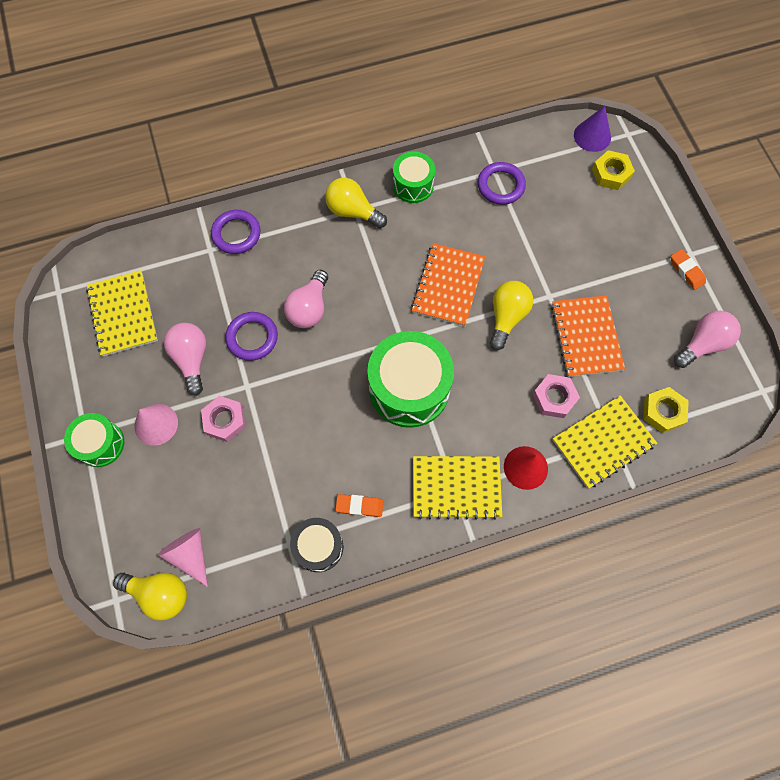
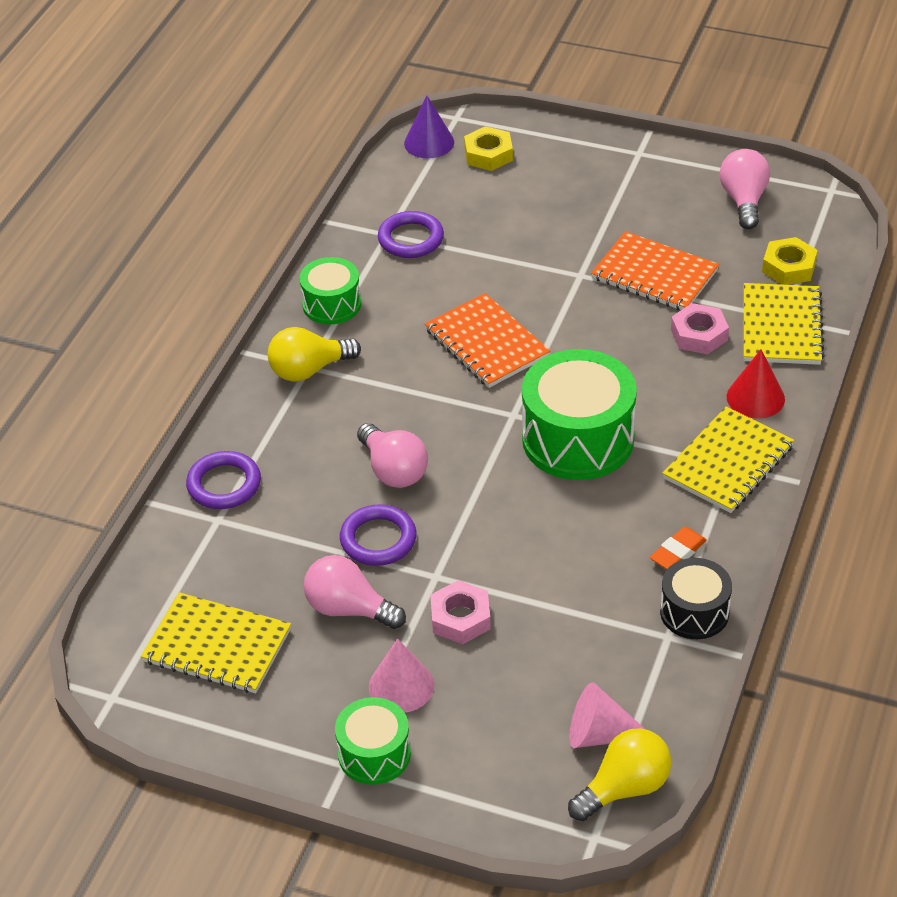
camera: 50 degrees left, 25 degrees down
yellow light bulb [490,281,533,350] -> none
orange eraser [671,249,706,290] -> none

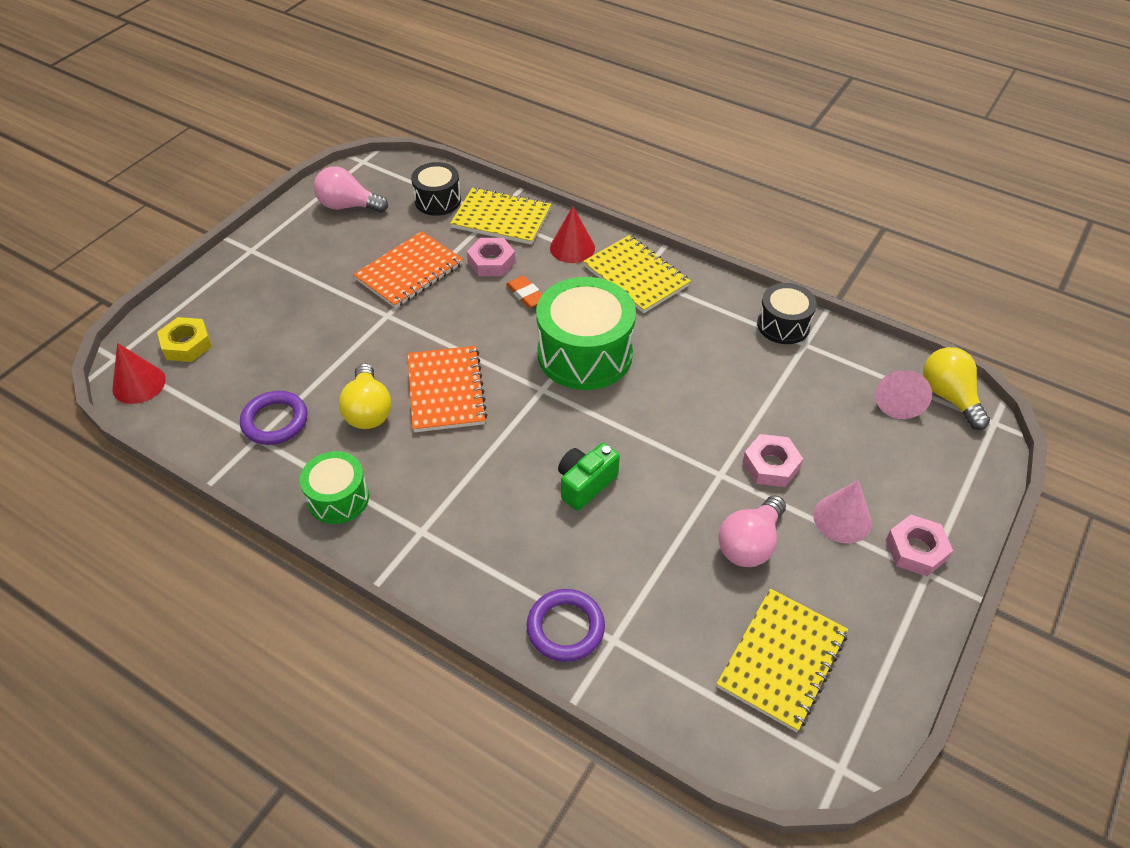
camera: 80 degrees left, 5 degrees up
yellow light bulb [268,327,361,382] -> yellow light bulb moved to [339,363,391,429]
green drum [335,697,411,785] -> pink nut [886,515,953,576]
purple ring [340,504,416,566] -> none
pink light bulb [357,423,428,488] -> green camera [558,443,620,511]
purple cone [404,96,454,158] -> red cone [112,343,166,404]
orange notebook [425,293,550,388] -> orange notebook turned 75 degrees counterclockwise [408,346,487,432]
orange eraser [650,527,707,569] -> orange eraser moved to [506,276,542,308]
yellow nut [762,237,818,285] -> black drum [411,162,461,216]

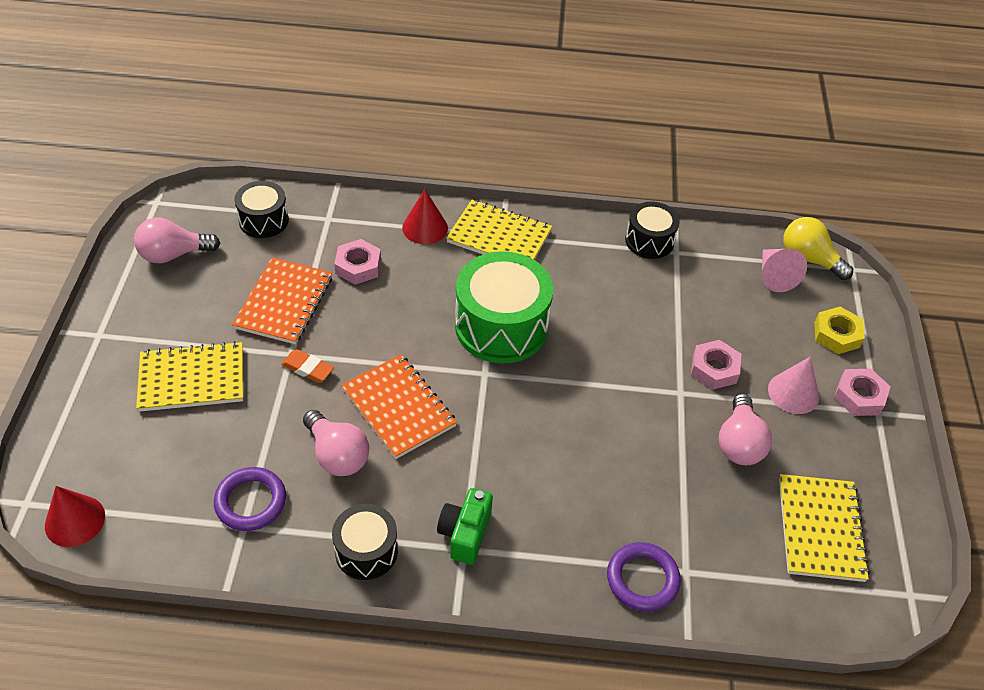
camera: 30 degrees left, 0 degrees up
yellow nut [157,317,212,362] -> yellow nut moved to [814,307,865,354]
green drum [300,451,369,524] -> black drum [332,504,398,580]
yellow light bulb [339,363,391,429] -> pink light bulb [303,410,369,476]
yellow notebook [450,187,551,245] -> yellow notebook moved to [136,341,243,412]
orange eraser [506,276,542,308] -> orange eraser moved to [281,349,334,383]
green camera [558,443,620,511] -> green camera moved to [437,488,493,564]

